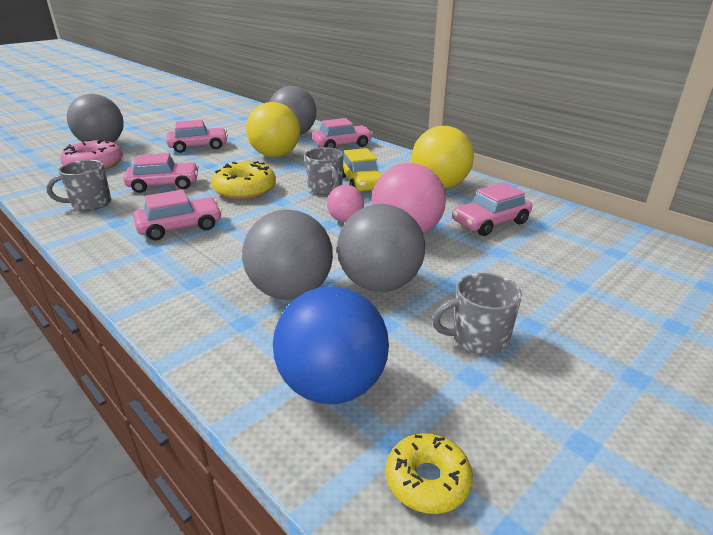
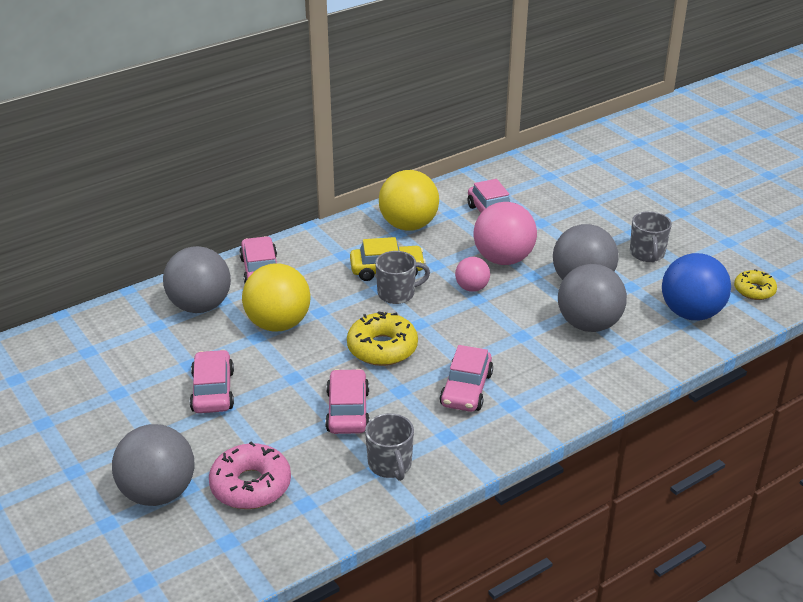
camera: 80 degrees left, 5 degrees up
pink car [133,189,222,240] -> pink car turned 150 degrees counterclockwise [439,345,493,412]

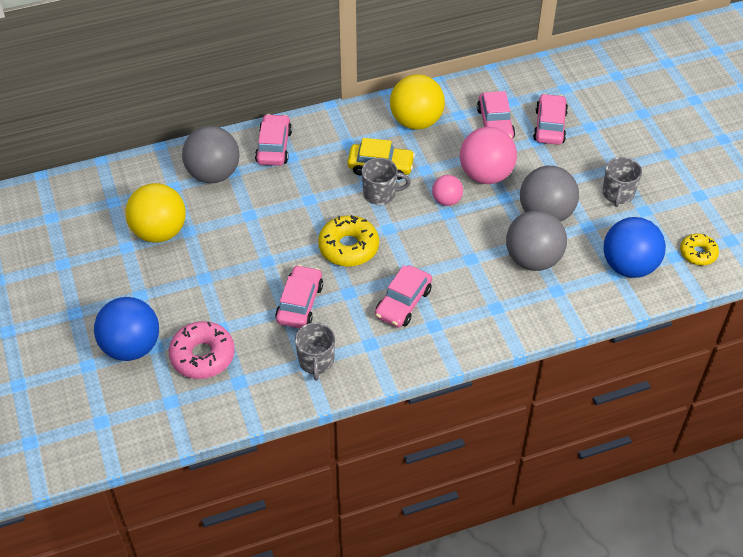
camera: 15 degrees right, 15 degrees up
grey ball [112,424,194,506] -> blue ball [94,297,159,361]
pink car [190,350,234,413] -> pink car moved to [533,94,568,145]
yellow ball [242,263,311,331] -> yellow ball moved to [125,183,186,243]

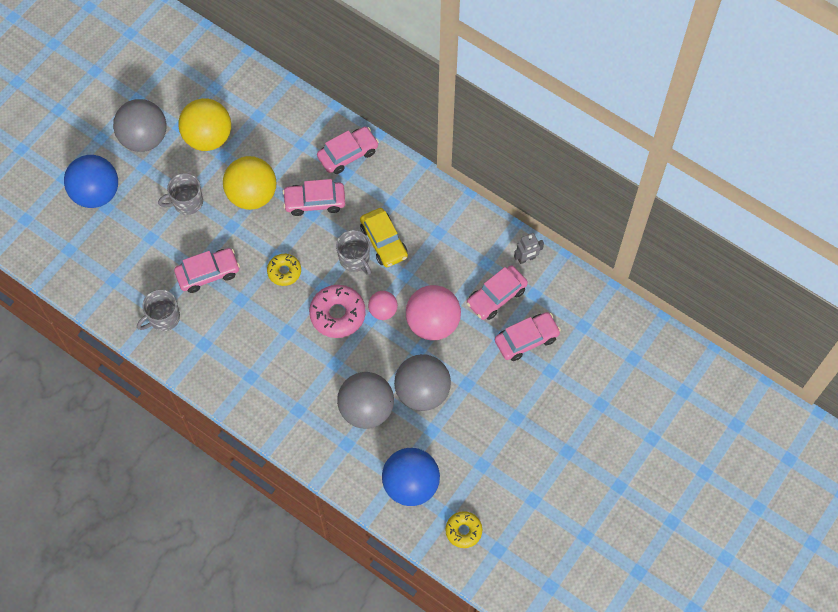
camera: 55 degrees right, 15 degrees up
pink donut [169,321,235,379] -> pink donut moved to [309,285,366,338]
grey ball [182,126,239,183] -> grey ball moved to [113,99,167,152]
yellow donut [318,215,379,267] -> yellow donut [267,254,301,286], size x0.62
pink car [375,265,432,328] -> pink car moved to [283,179,345,216]
yellow ball [390,74,445,130] -> yellow ball moved to [223,156,276,210]
grey mug [602,157,642,207] -> grey mug moved to [158,173,203,215]
none -> grey robot [514,233,544,264]

